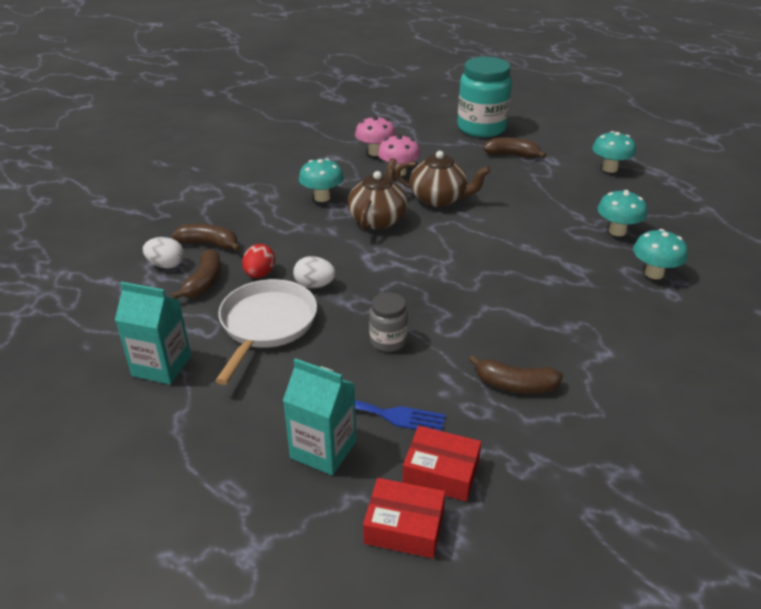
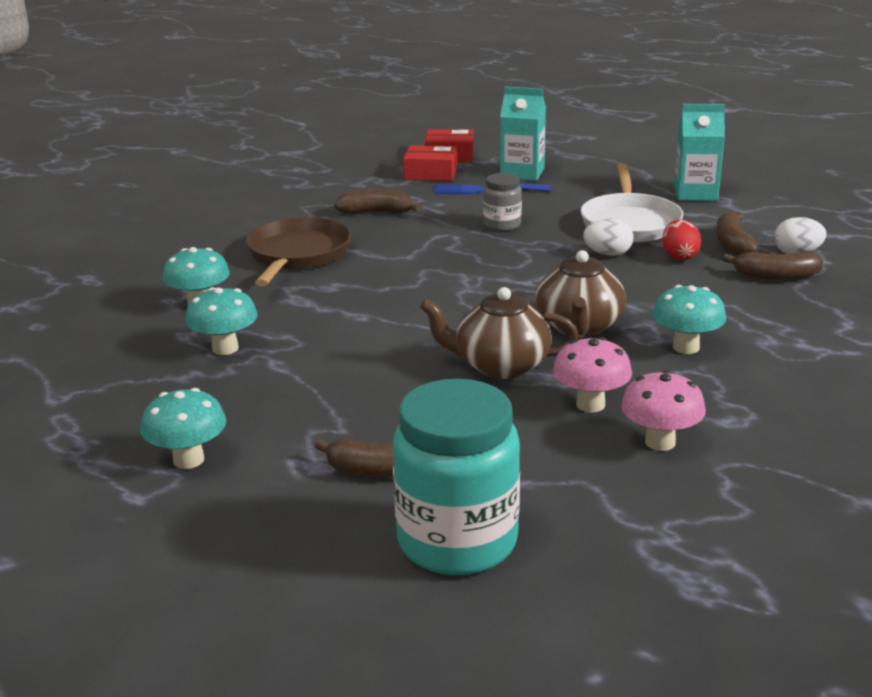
camera: 170 degrees right, 10 degrees down
none -> brown pan [246,216,351,286]

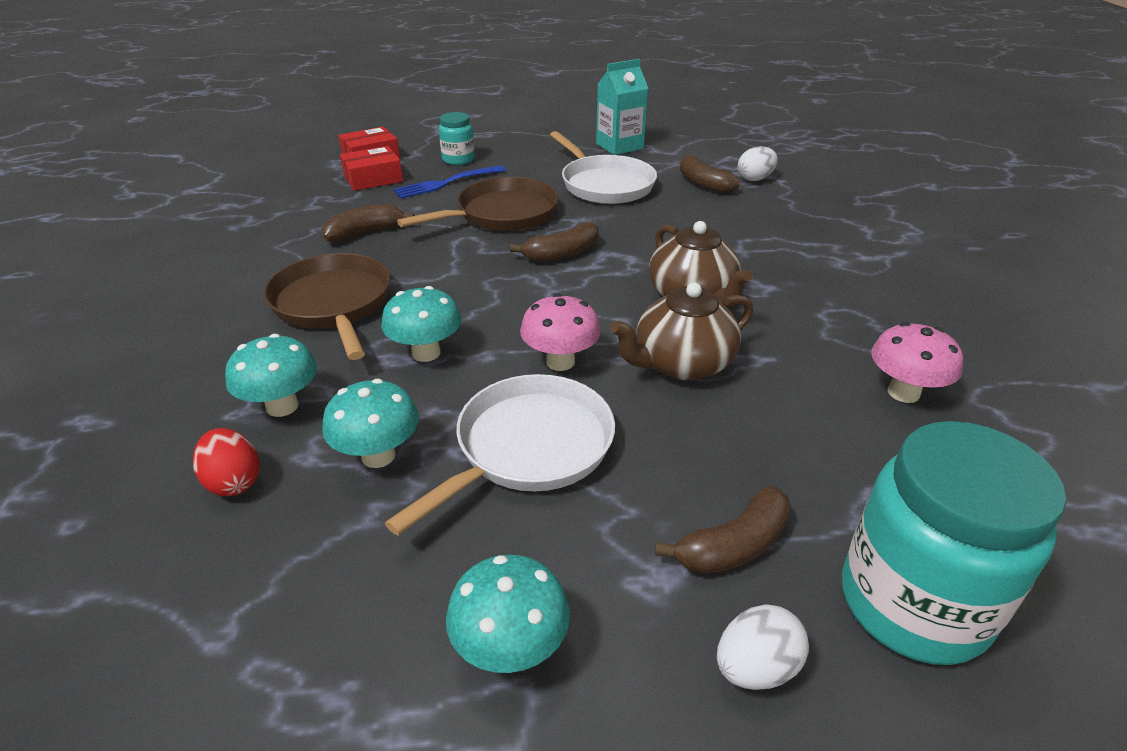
camera: 35 degrees left, 10 degrees up
grey jar [483,173,522,231] -> brown pan [397,177,558,231]
turquoise carton [500,87,546,181] -> turquoise jar [439,112,475,165]
pink mushroom [553,337,632,412] -> pink mushroom moved to [520,293,601,371]
white egg [583,218,634,256] -> white egg moved to [717,604,809,690]
turquoise mushroom [652,285,726,354] -> turquoise mushroom moved to [381,286,461,362]
red egg [662,219,701,260] -> red egg moved to [193,428,260,496]
brown banana [723,251,823,280] -> brown banana moved to [510,222,599,262]
none -> white pan [385,374,615,535]

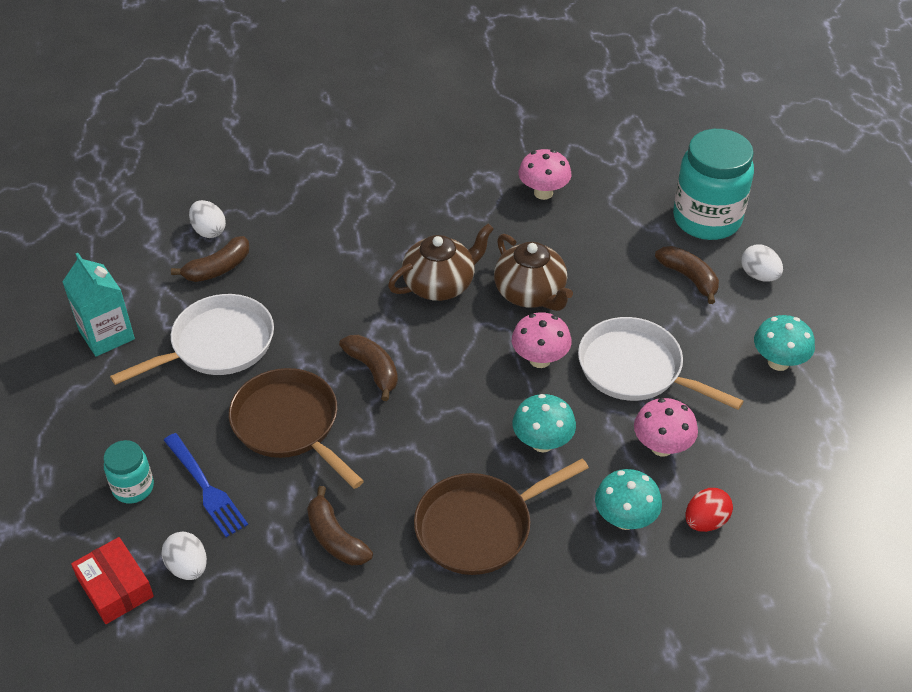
camera: 95 degrees left, 10 degrees up
turquoise mushroom [322,379,419,468] -> pink mushroom [634,398,698,457]
red box [340,146,403,191] -> white egg [161,532,207,580]

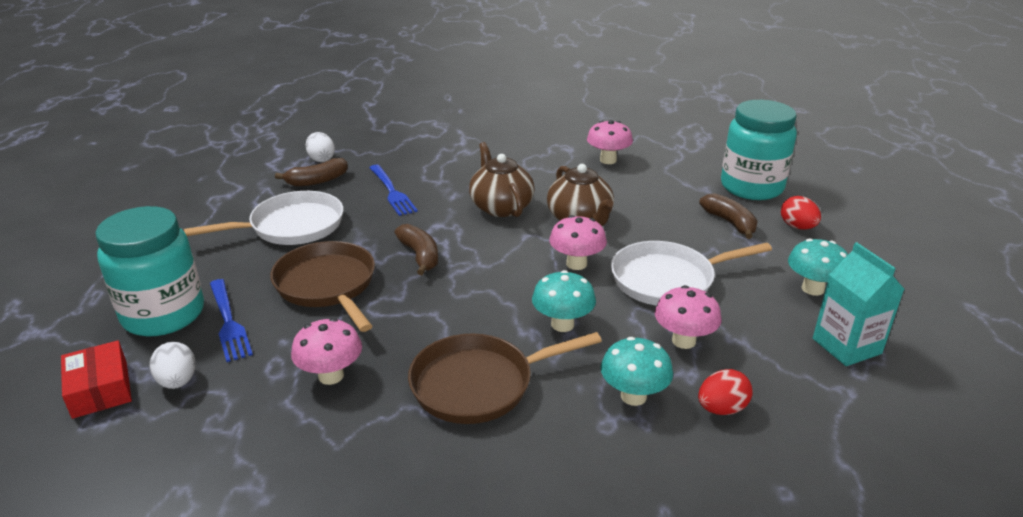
camera: 10 degrees right, 15 degrees down
turquoise carton [63,253,135,357] -> turquoise carton moved to [813,242,905,366]
turquoise jar [104,440,154,503] -> turquoise jar [95,206,204,336], size x1.99
brown banana [307,486,373,565] -> pink mushroom [291,318,362,385]
brown teapot [388,224,494,301] -> brown teapot turned 90 degrees counterclockwise [469,142,535,217]
white pan [578,317,744,410] -> white pan turned 60 degrees counterclockwise [611,241,772,306]
white egg [741,245,783,282] -> red egg [781,196,821,229]
none -> blue fork [369,165,418,216]

